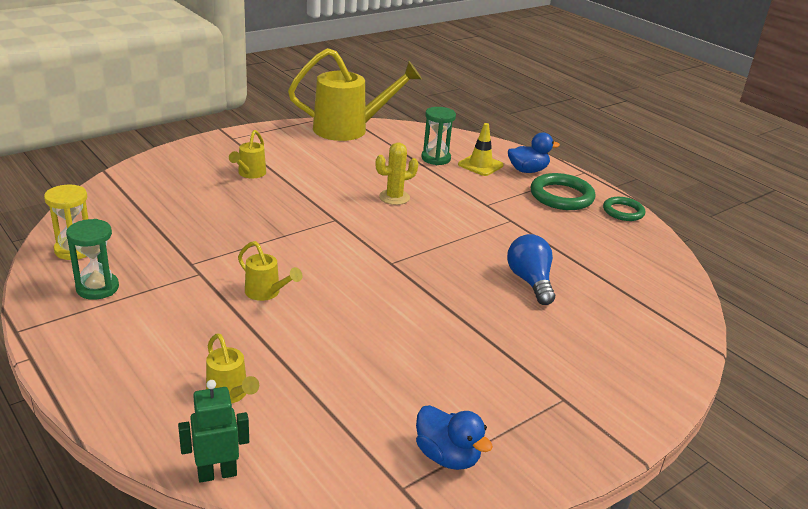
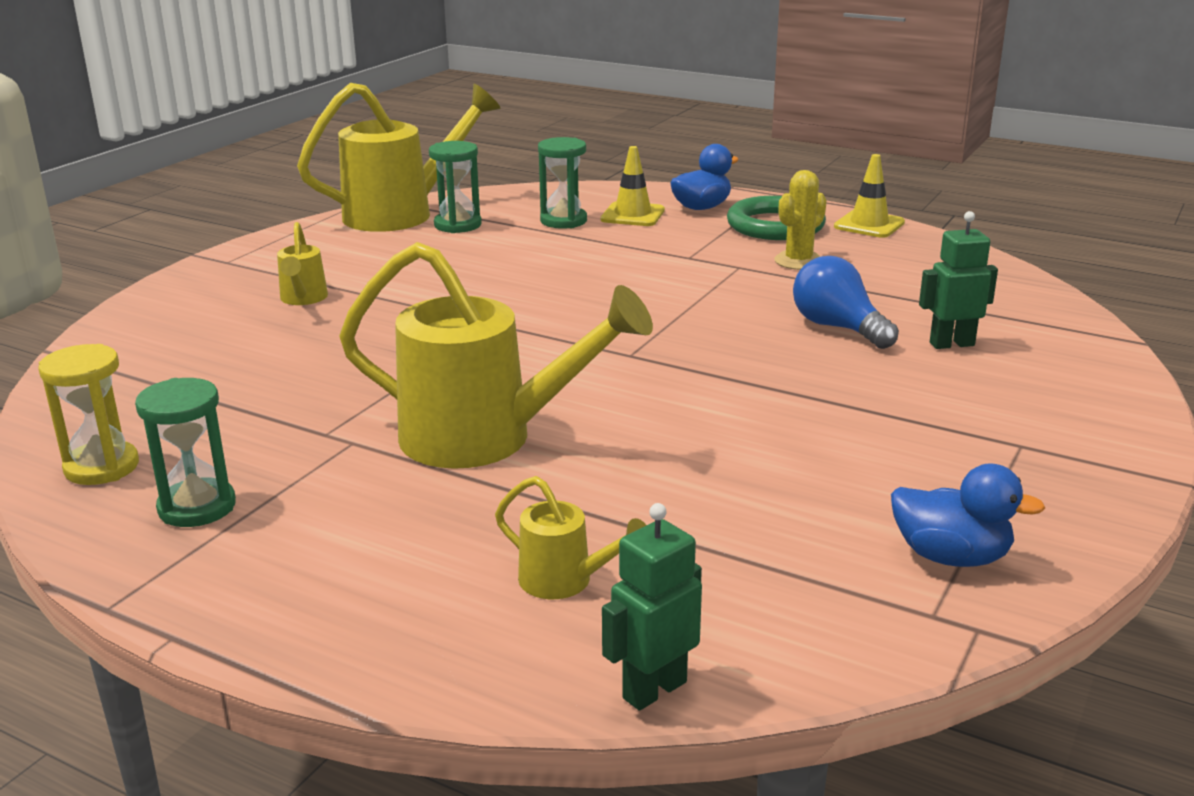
camera: 20 degrees left, 5 degrees down
yellow watering can [238,241,302,301] -> yellow watering can [339,242,653,469], size x2.17
yellow cactus [376,142,418,205] -> yellow cactus moved to [774,170,827,270]
green ring [603,197,645,221] -> yellow traffic cone [834,154,905,238]
none -> green hourglass [429,141,482,233]
none -> green robot [919,211,998,349]

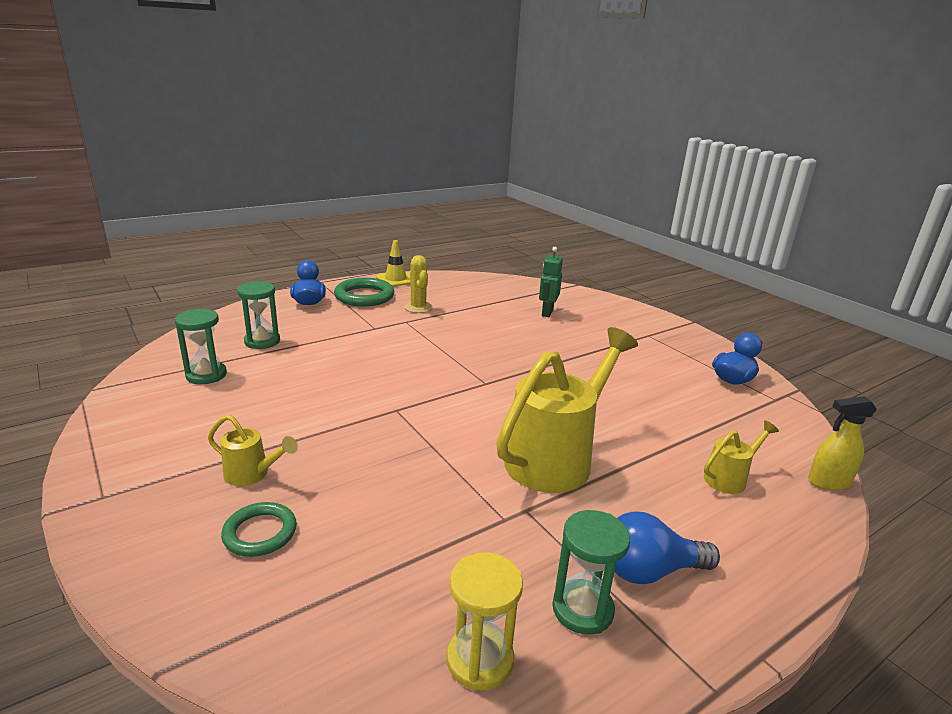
camera: 65 degrees left, 0 degrees up
yellow watering can [297,83,501,232] -> none
yellow traffic cone [601,146,665,226] -> none
green robot [602,503,702,711] -> yellow spray bottle [808,396,877,490]
blue light bulb [793,256,899,349] -> blue light bulb moved to [614,511,720,584]
none -> green ring [221,502,297,557]

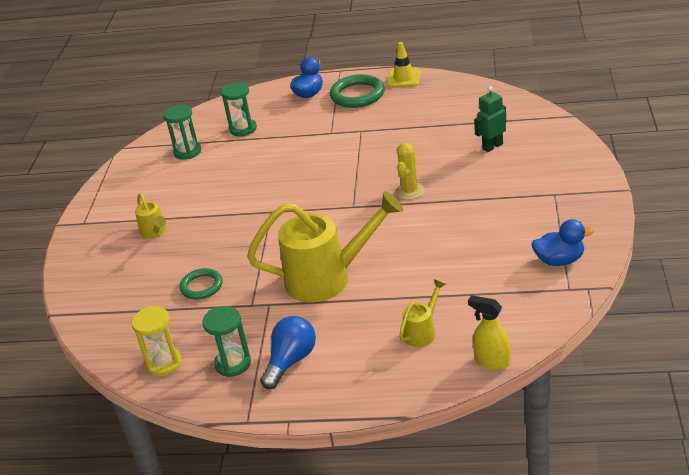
camera: 45 degrees right, 10 degrees up
green ring [221,502,297,557] -> green ring moved to [179,268,223,299]
yellow cactus [404,255,433,313] -> yellow cactus moved to [395,143,425,200]
blue light bulb [614,511,720,584] -> blue light bulb turned 90 degrees clockwise [260,316,316,389]
yellow watering can [704,421,779,494] -> yellow watering can turned 60 degrees counterclockwise [399,279,446,347]

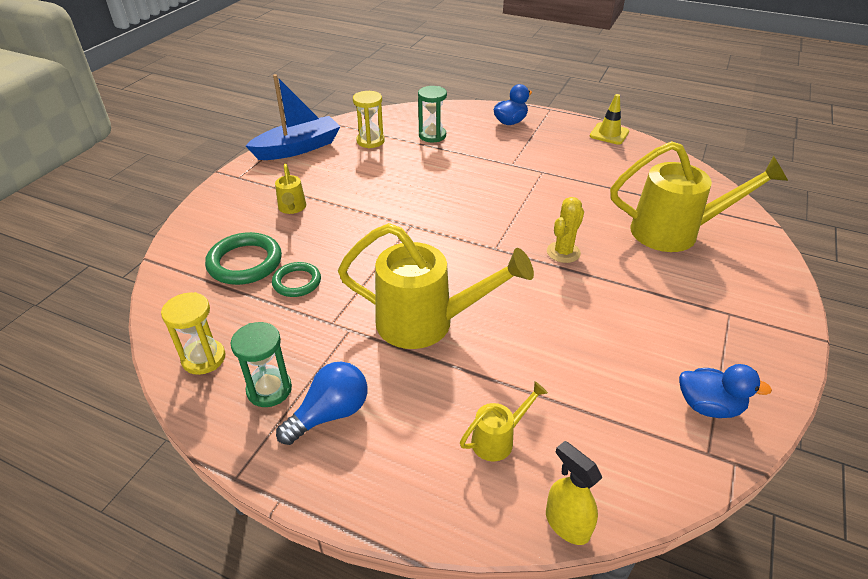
camera: 15 degrees right, 5 degrees up
green hourglass [163,104,201,160] -> yellow hourglass [353,91,385,148]
green ring [330,74,385,108] -> green ring moved to [205,232,282,285]
green robot [474,86,506,152] -> yellow watering can [610,141,788,252]
none -> blue boat [246,74,341,160]

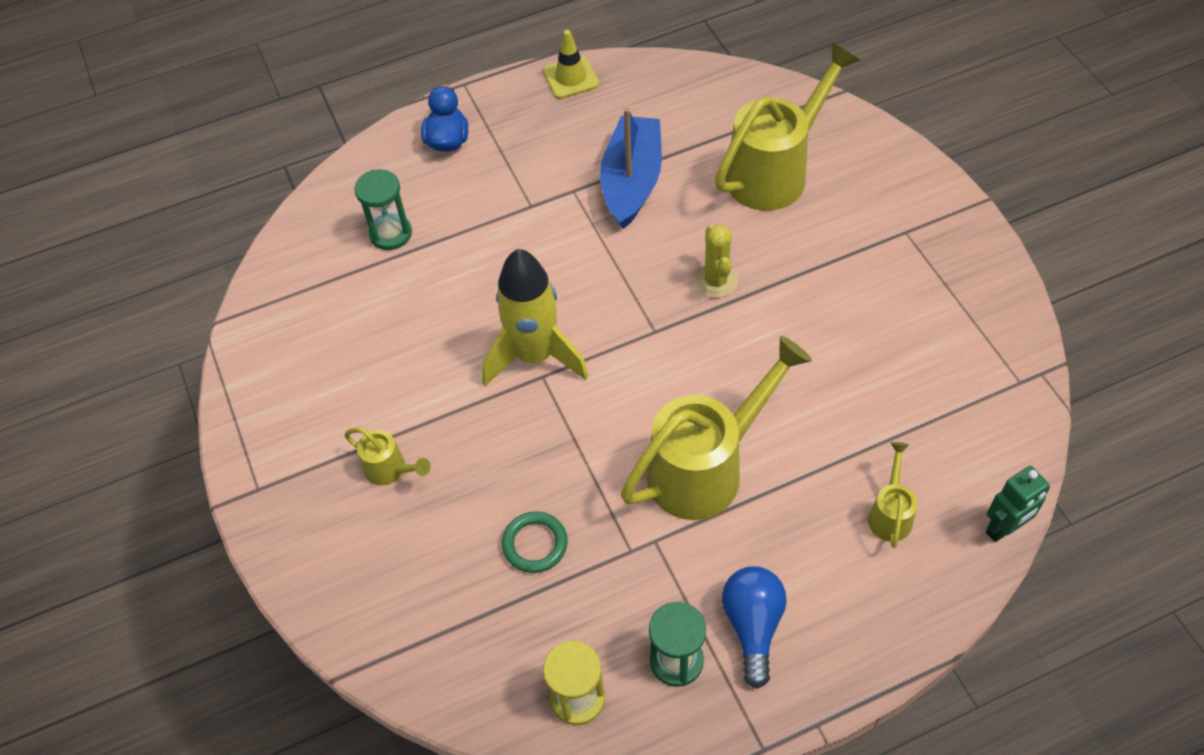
camera: 45 degrees left, 15 degrees up
green ring [205,232,282,285] -> none
blue boat [246,74,341,160] -> blue boat moved to [600,108,662,229]
yellow hourglass [353,91,385,148] -> none
yellow spray bottle [546,441,602,545] -> green robot [986,466,1050,542]
blue duck [679,364,772,418] -> none
none -> yellow rocket [482,249,589,386]

